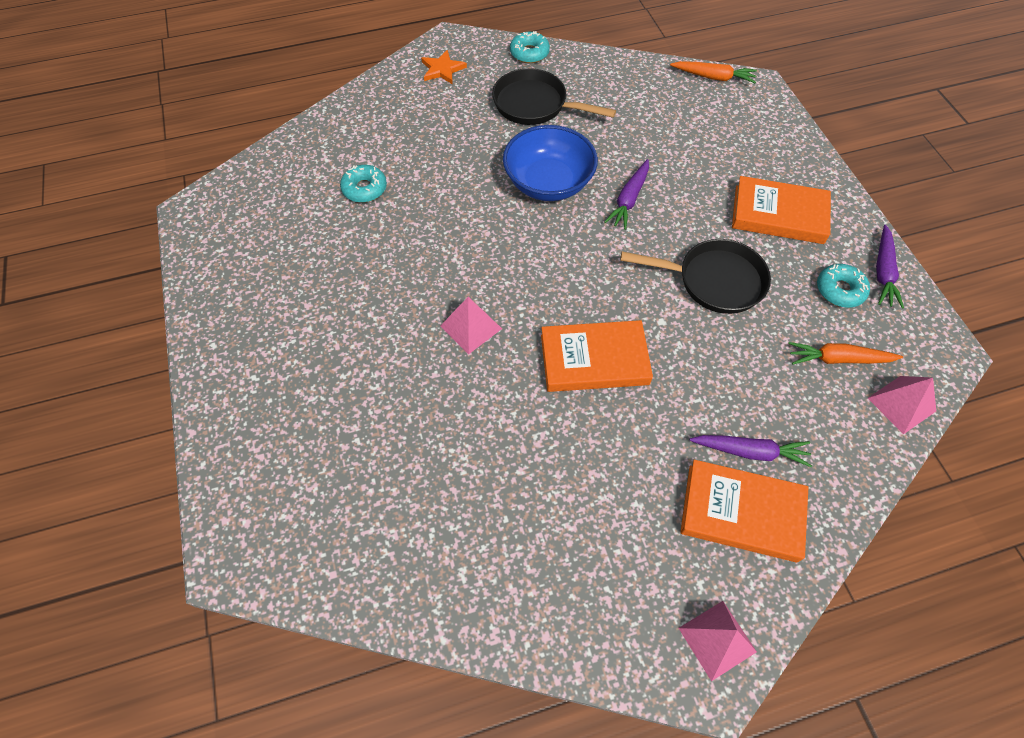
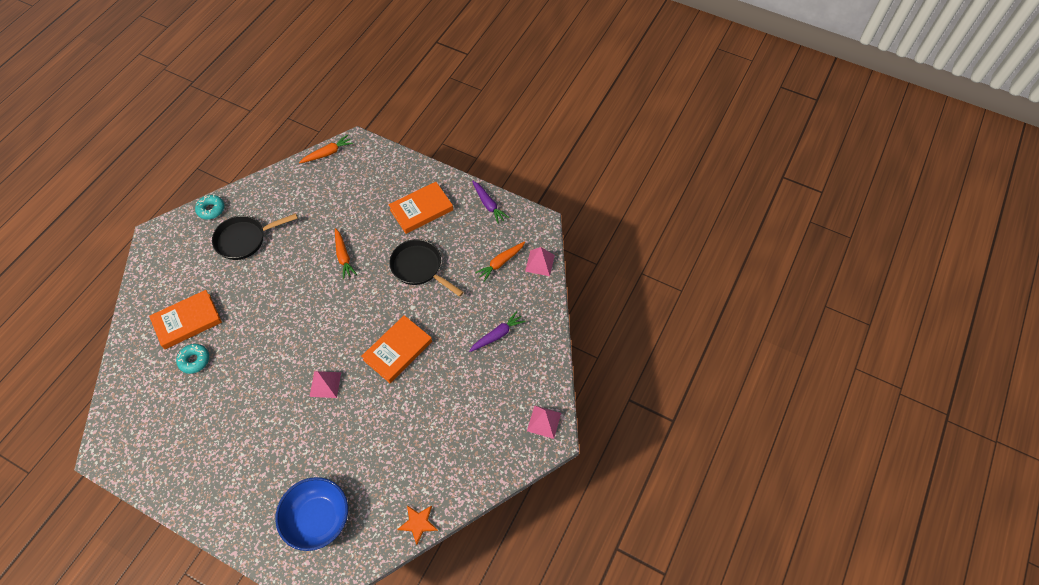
camera: 45 degrees left, 0 degrees up
orange star [421,50,467,85] -> orange star moved to [397,505,438,545]
blue bowl [503,125,598,201] -> blue bowl moved to [275,477,348,551]
purple carrot [605,159,649,230] -> orange carrot [335,228,357,279]
black pan [620,239,771,314] -> black pan turned 105 degrees counterclockwise [389,239,464,297]
orange book [680,460,808,563] -> orange book moved to [149,290,222,349]
turquoise donut [817,264,870,308] -> none

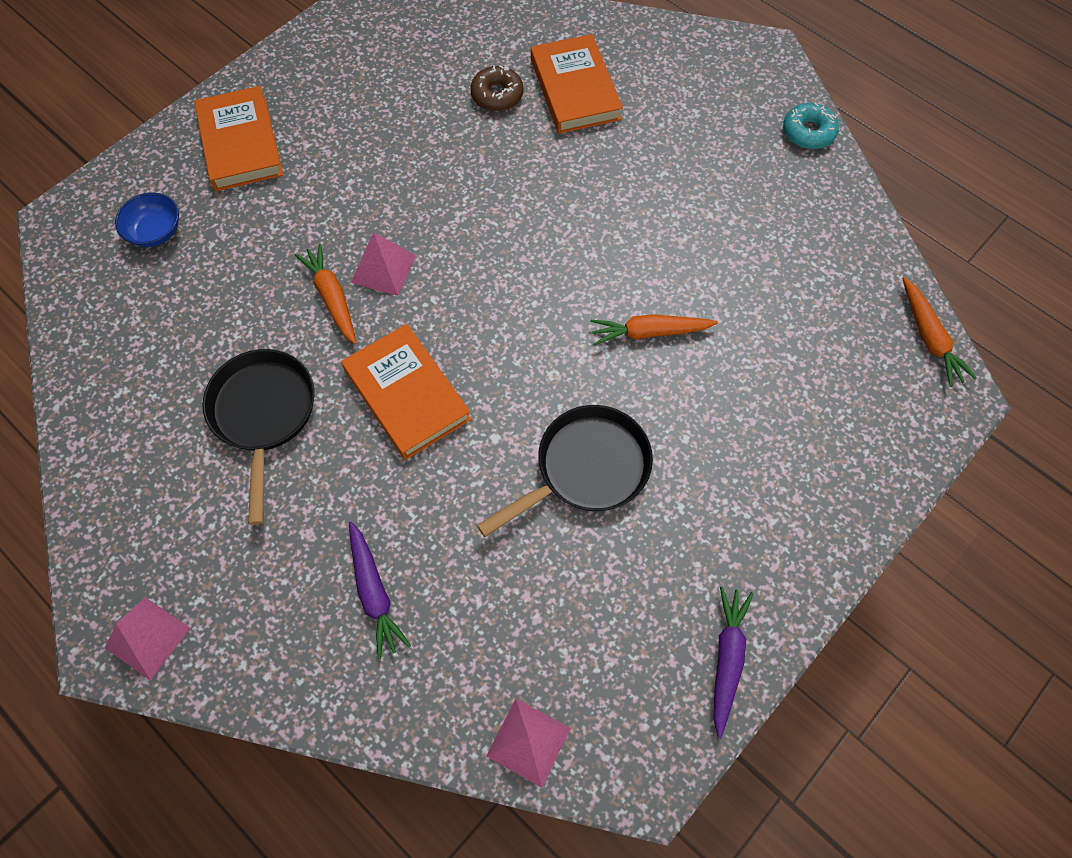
camera: 105 degrees right, 5 degrees up
turquoise donut [176,344,209,374] -> brown donut [470,65,523,111]
black pan [212,213,298,260] -> black pan moved to [202,349,315,525]
blue bowl [275,477,348,551] -> blue bowl [115,193,179,247], size x0.54
orange book [389,182,453,234] -> orange book moved to [194,86,283,191]
orange star [397,505,438,545] -> none
purple carrot [472,181,509,224] -> purple carrot turned 120 degrees clockwise [713,586,754,739]
orange carrot [475,241,525,282] -> orange carrot moved to [295,244,356,344]

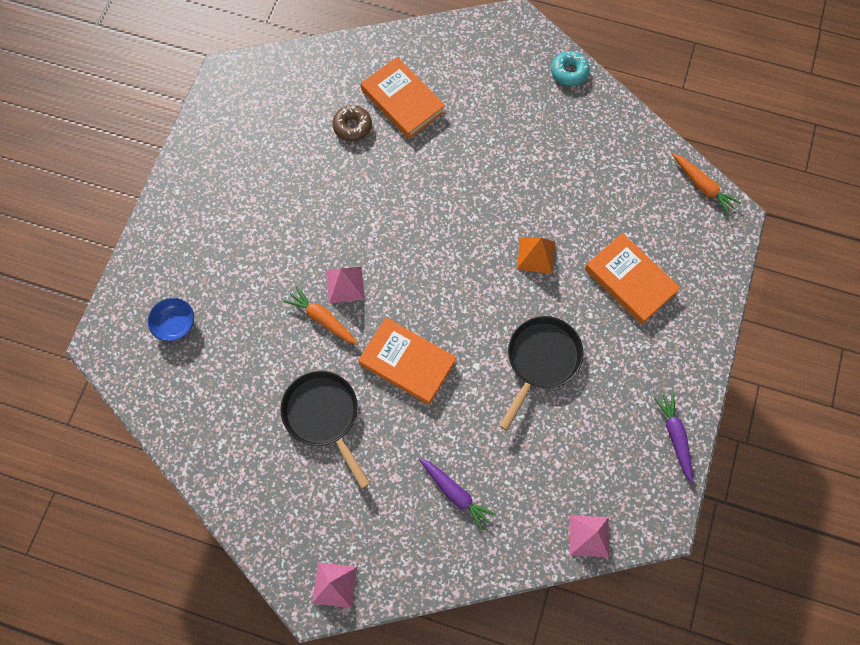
camera: 25 degrees left, 5 degrees up
orange book [194,86,283,191] -> orange book moved to [585,233,680,324]
orange carrot [590,314,718,346] -> orange pyramid [517,237,555,274]

